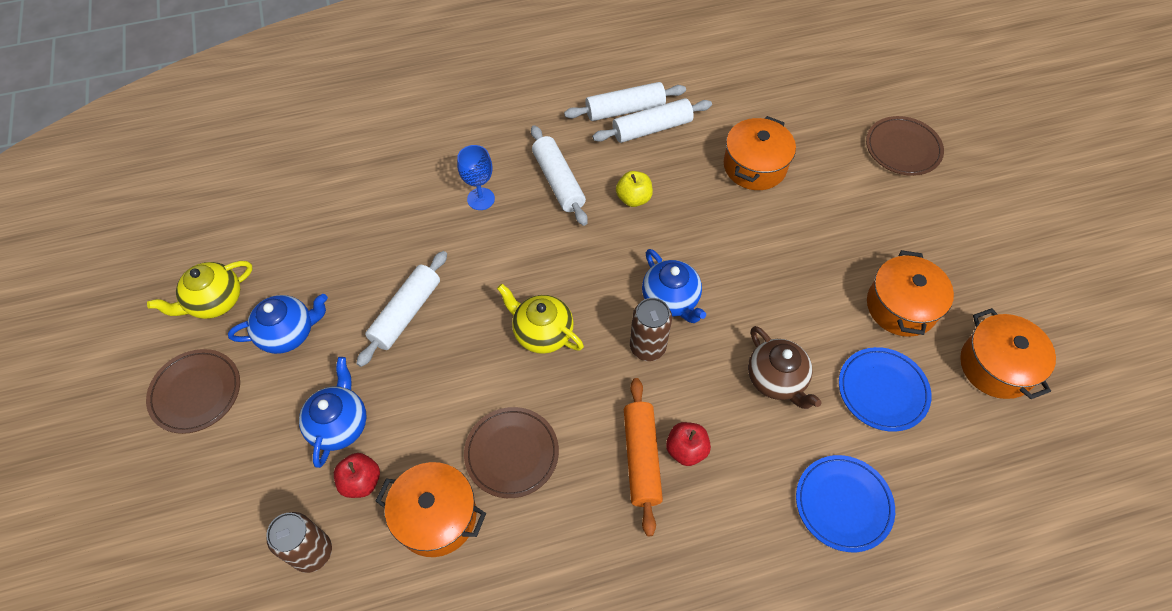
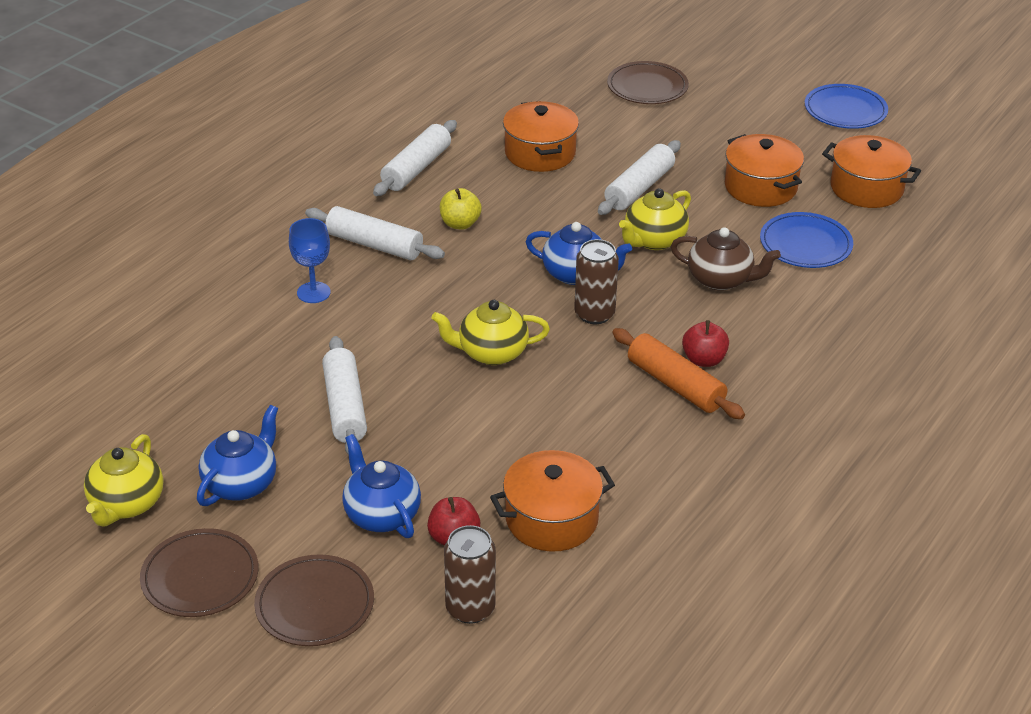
camera: 40 degrees left, 20 degrees down
brown plate [464,407,559,498] -> brown plate moved to [254,554,374,646]
white rolling pin [564,82,686,121] -> white rolling pin moved to [598,140,681,215]
blue plate [796,455,895,552] -> blue plate moved to [805,84,888,129]
none -> yellow teapot [619,188,691,250]

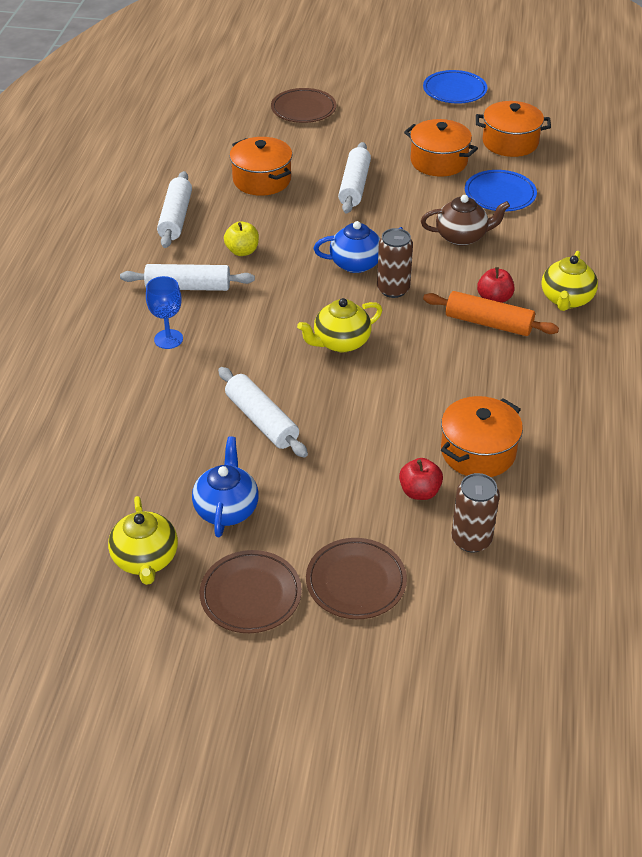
camera: 25 degrees left, 5 degrees up
blue teapot [342,434,421,538] -> none
yellow teapot [619,188,691,250] -> yellow teapot moved to [542,251,598,311]

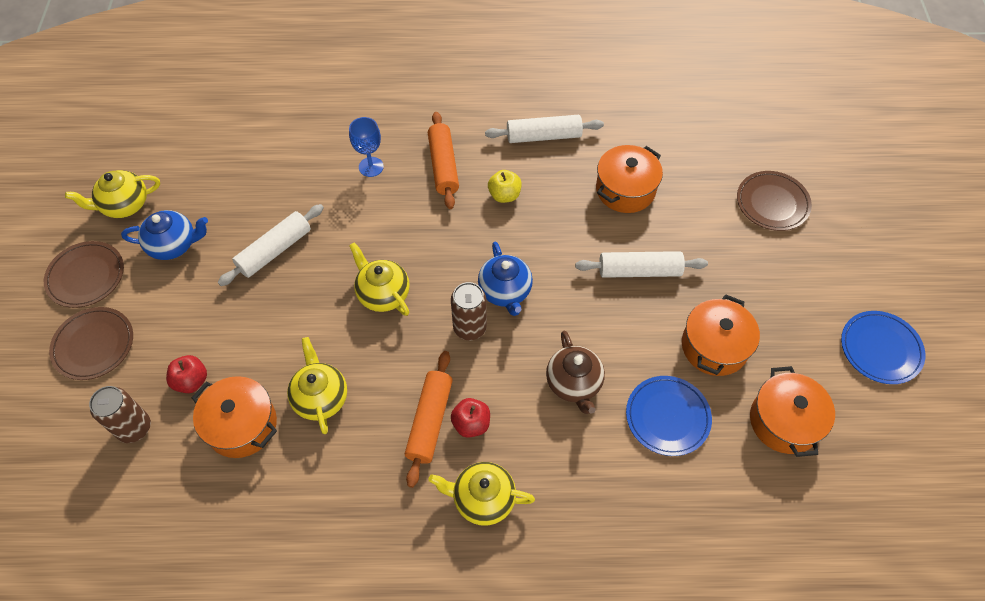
camera: 80 degrees right, 15 degrees up
white rolling pin [120,264,255,291] -> orange rolling pin [428,112,459,209]
none -> yellow teapot [287,337,347,434]

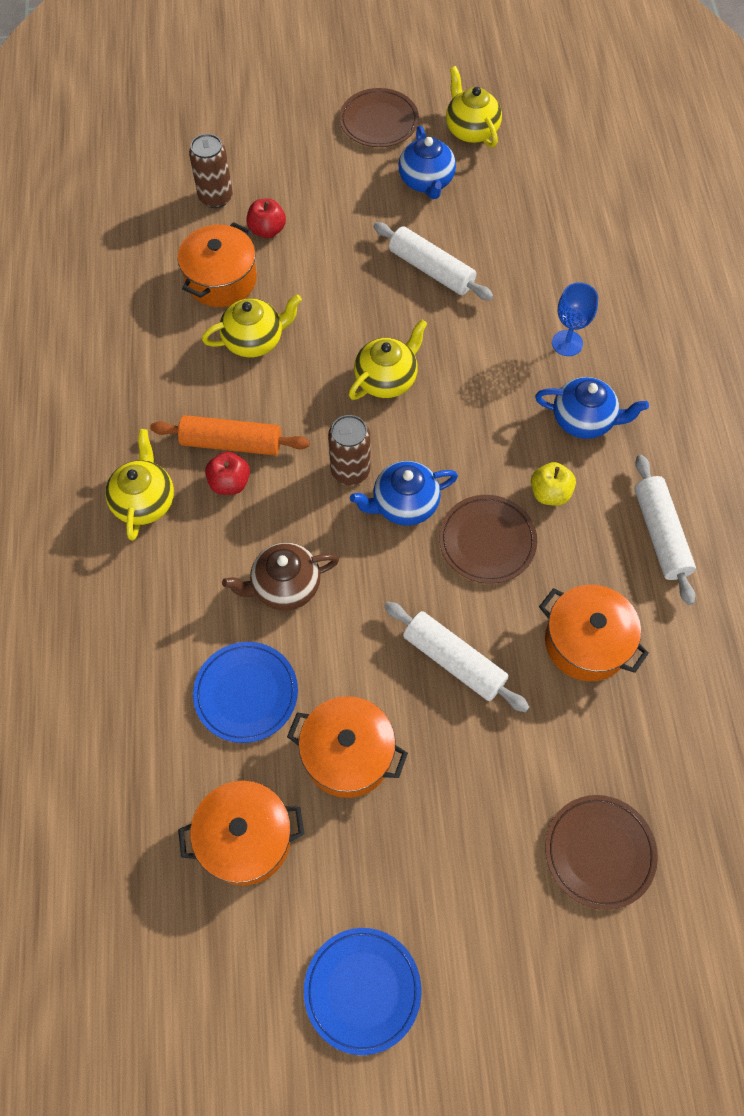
camera: 85 degrees right, 5 degrees up
brown plate [49,307,133,380] -> brown plate moved to [439,495,537,584]
orange rolling pin [428,112,459,209] -> blue teapot [535,377,649,439]
white rolling pin [575,251,708,278] -> white rolling pin turned 45 degrees counterclockwise [384,602,529,712]

